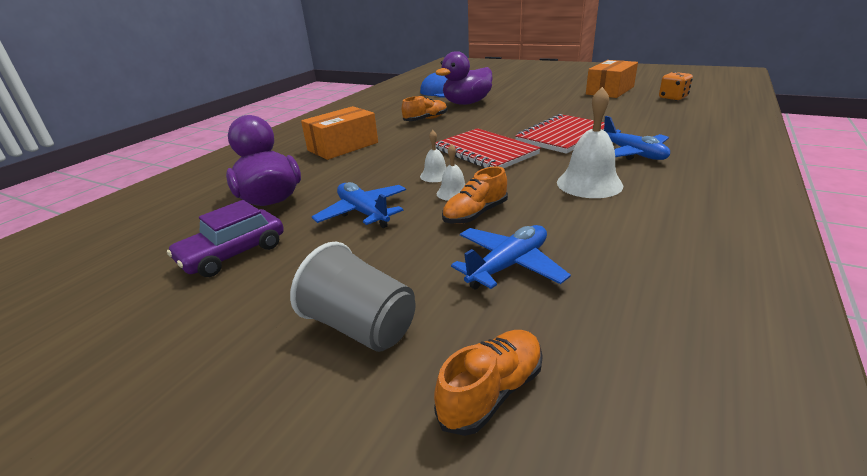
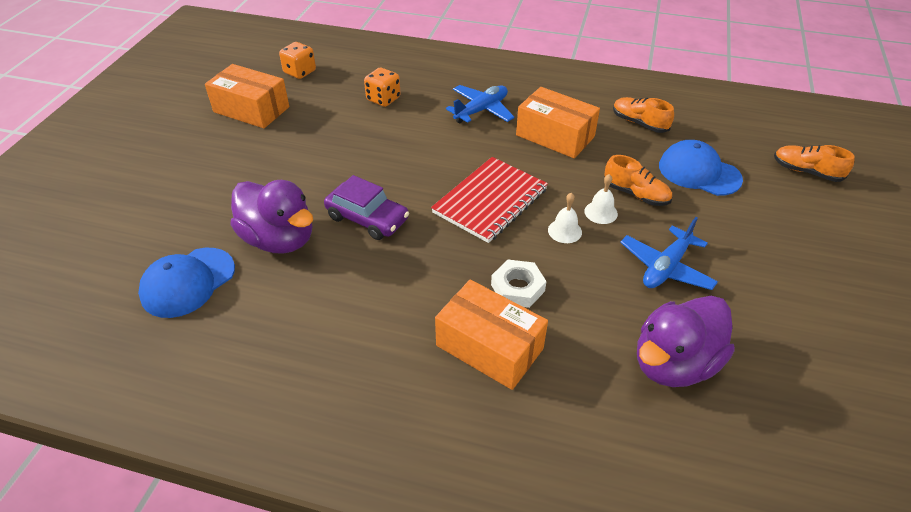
camera: 105 degrees left, 15 degrees up
purple car [167,200,284,277] -> purple car moved to [324,175,409,240]
grey cup [290,242,415,352] -> none
orange shoe [402,96,447,121] -> orange shoe moved to [613,97,674,133]
blue plane [451,225,571,290] -> blue cap [659,140,743,196]
red notebook [515,114,605,154] -> none
white bell [557,87,623,198] -> orange box [516,87,600,158]
none -> orange dice [364,68,401,107]
none -> white nut [491,260,547,308]

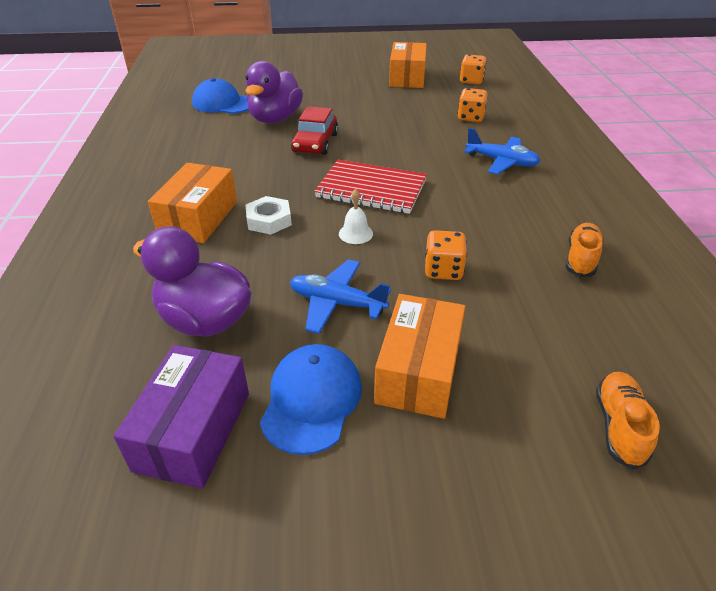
camera: 70 degrees right, 5 degrees down
purple car [324,175,409,240] -> red car [291,106,338,155]
orange box [516,87,600,158] -> orange box moved to [374,294,465,419]
white bell [584,174,618,224] -> none
orange shoe [604,155,672,206] -> orange dice [425,230,467,280]
blue cap [659,140,743,196] -> blue cap moved to [260,344,362,455]
none -> purple box [113,345,249,488]

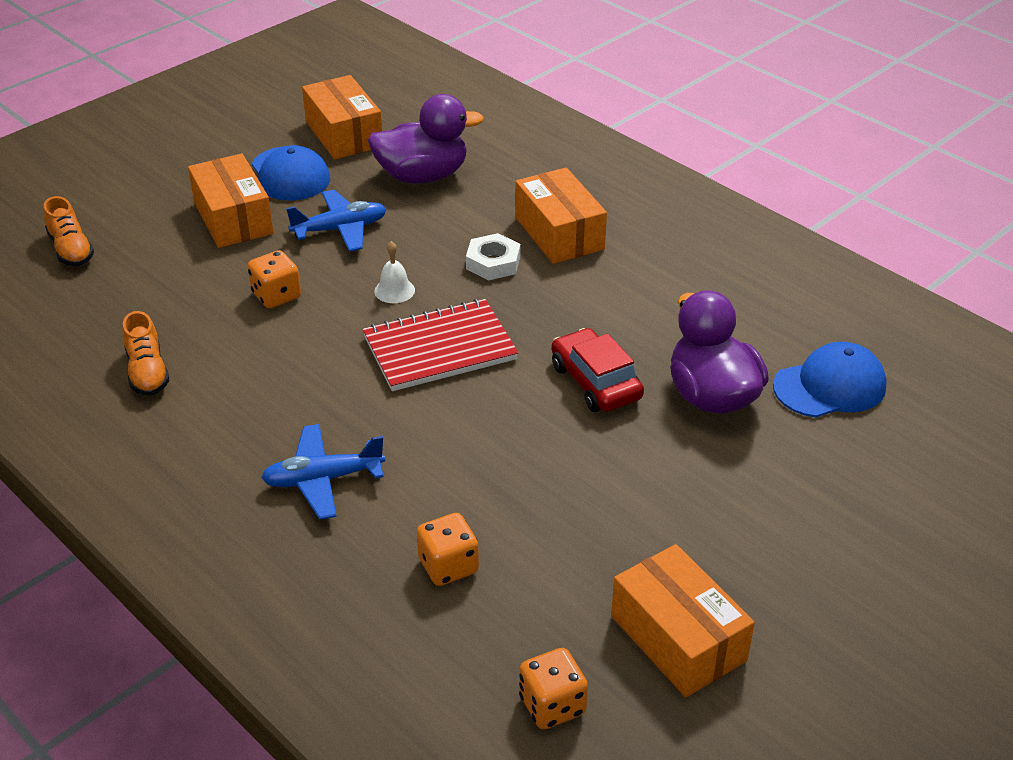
camera: 140 degrees right, 0 degrees up
purple box [113,345,249,488] -> orange box [302,75,382,159]

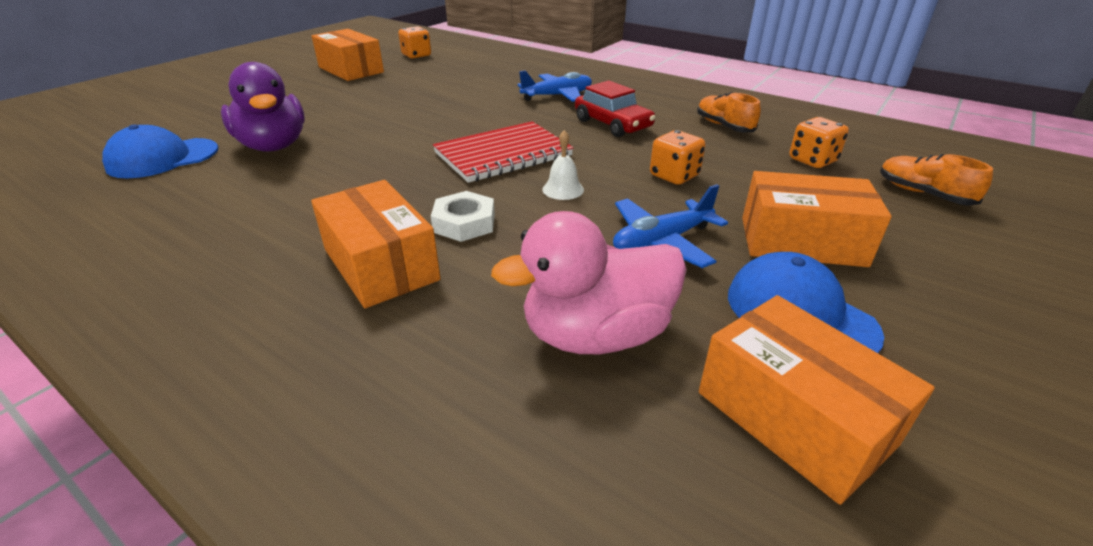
camera: 170 degrees right, 5 degrees down
orange box [188,153,274,248] -> orange box turned 45 degrees counterclockwise [742,171,892,267]
purple duck [368,94,484,184] -> pink duck [491,211,687,354]
orange dice [417,513,479,586] -> orange dice moved to [789,117,849,168]
red car [551,328,644,412] -> red car moved to [575,81,656,137]

